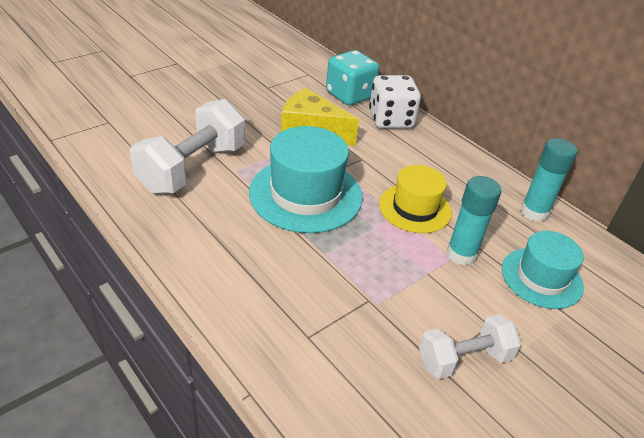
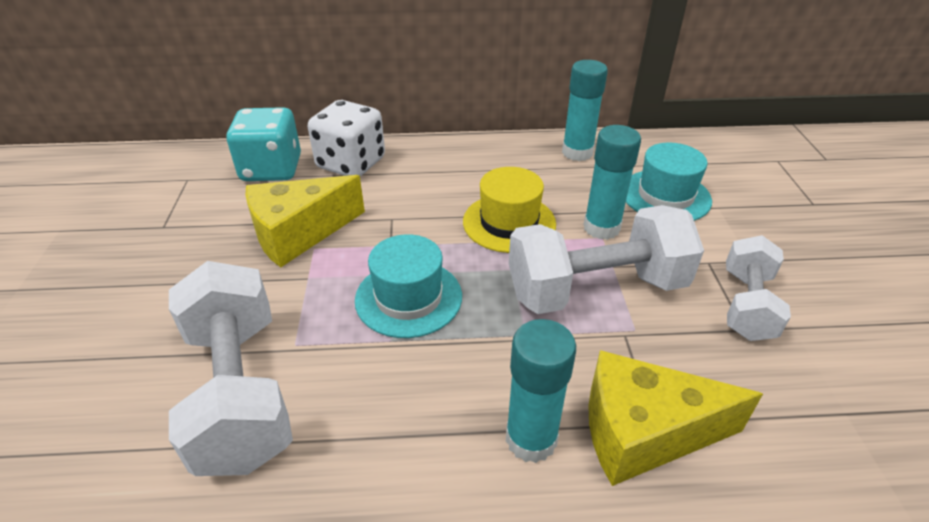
camera: 50 degrees left, 0 degrees up
turquoise hat [249,126,363,233] -> turquoise hat [355,234,462,338], size x0.64
none -> turquoise glue stick [506,319,576,463]
none -> white dumbbell [509,205,704,314]
none -> yellow cheese [588,350,763,486]

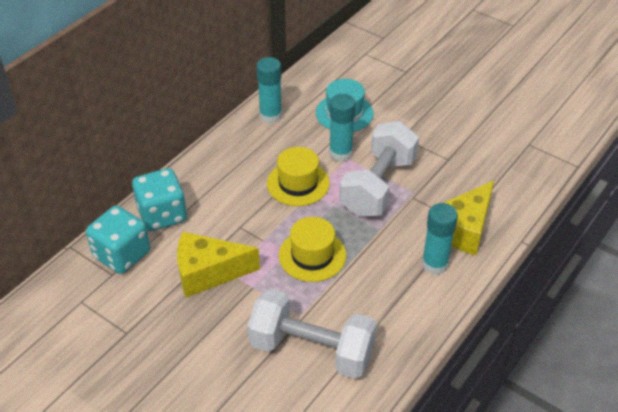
camera: 50 degrees left, 5 degrees up
yellow cheese [246,175,365,267] -> yellow cheese turned 75 degrees clockwise [177,232,260,298]
white dice [308,100,385,177] -> turquoise dice [132,168,187,231]
turquoise hat [355,234,462,338] -> yellow hat [279,217,346,282]
white dumbbell [726,235,791,341] -> none

